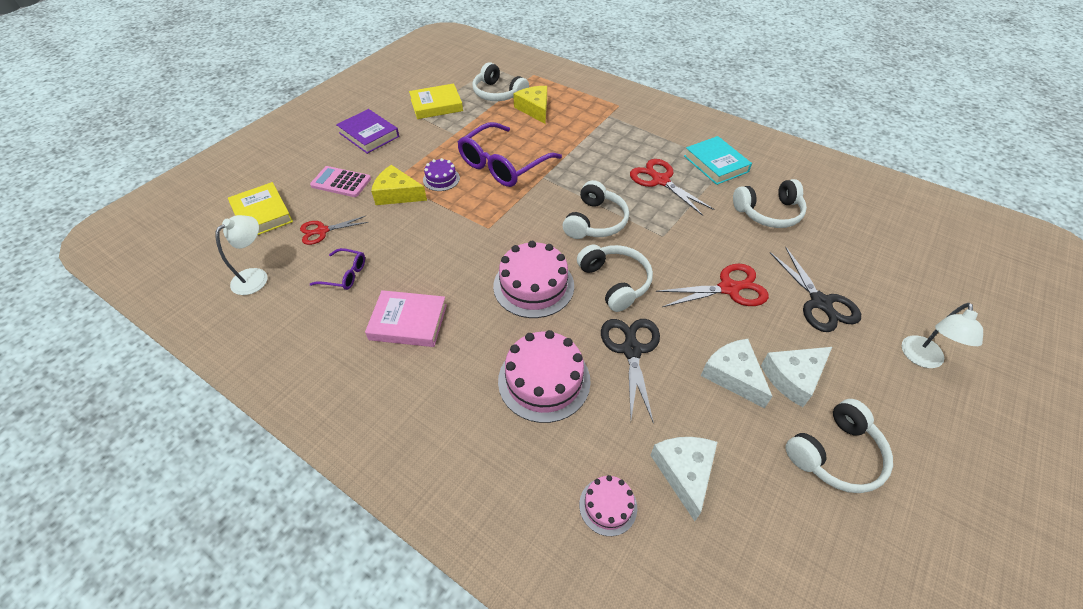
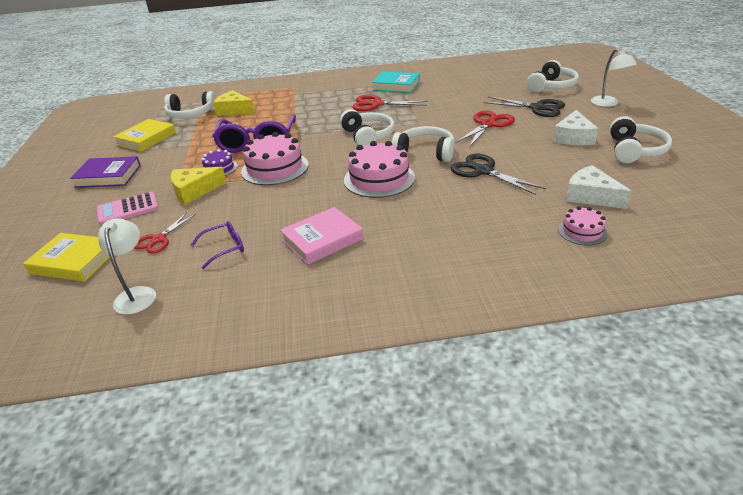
camera: 40 degrees left, 15 degrees down
pink cake [498,330,591,423] -> pink cake moved to [241,132,309,185]
white cheese [701,339,773,408] -> none
white headphones [733,179,807,228] -> white headphones moved to [527,60,579,92]

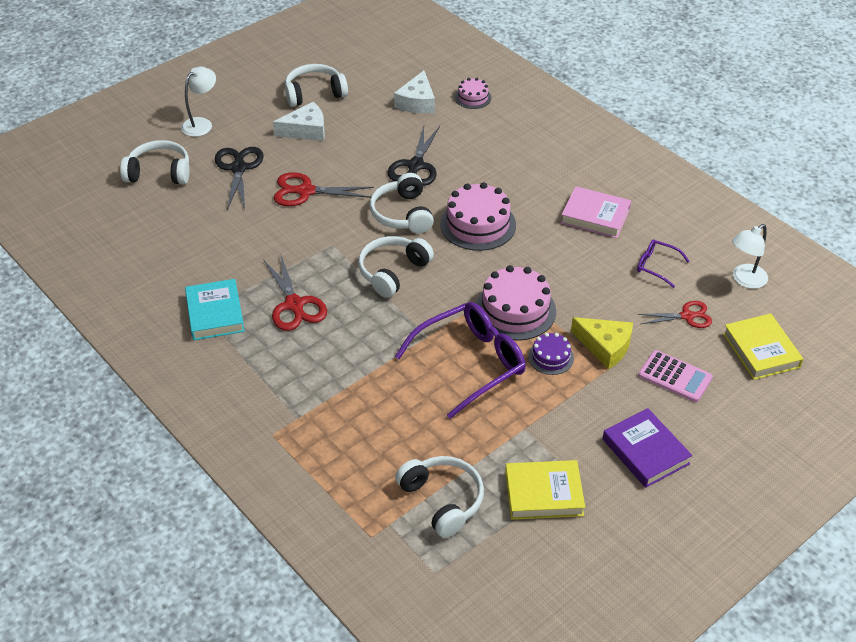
camera: 125 degrees left, 10 degrees up
yellow cheese [213,90,255,116] -> none

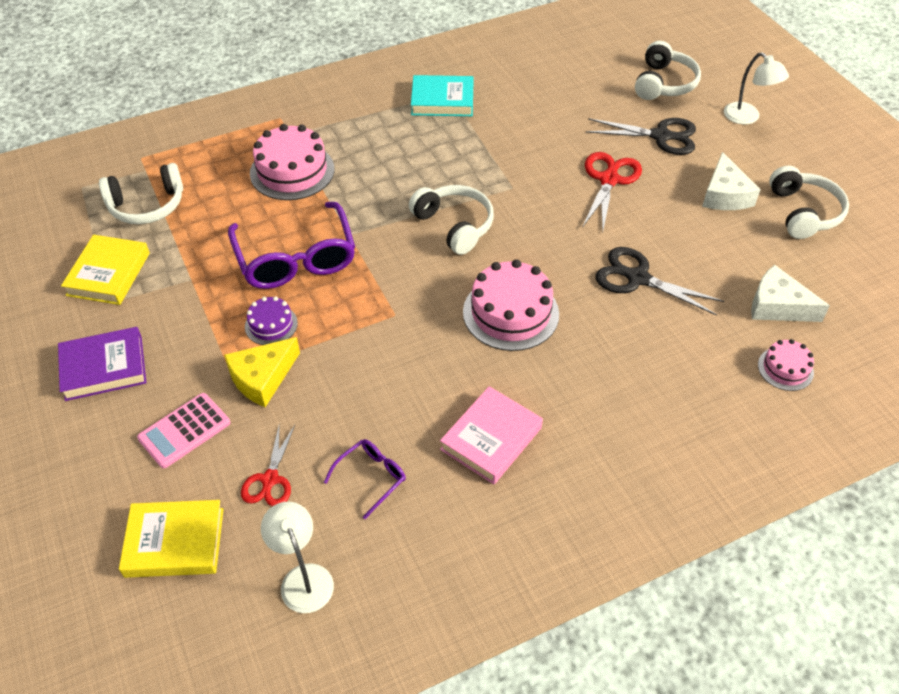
camera: 105 degrees right, 5 degrees up
red scissors [263,253,327,331] -> none
white headphones [370,173,434,233] -> none
pink cake [476,265,556,341] -> pink cake moved to [250,124,334,200]

